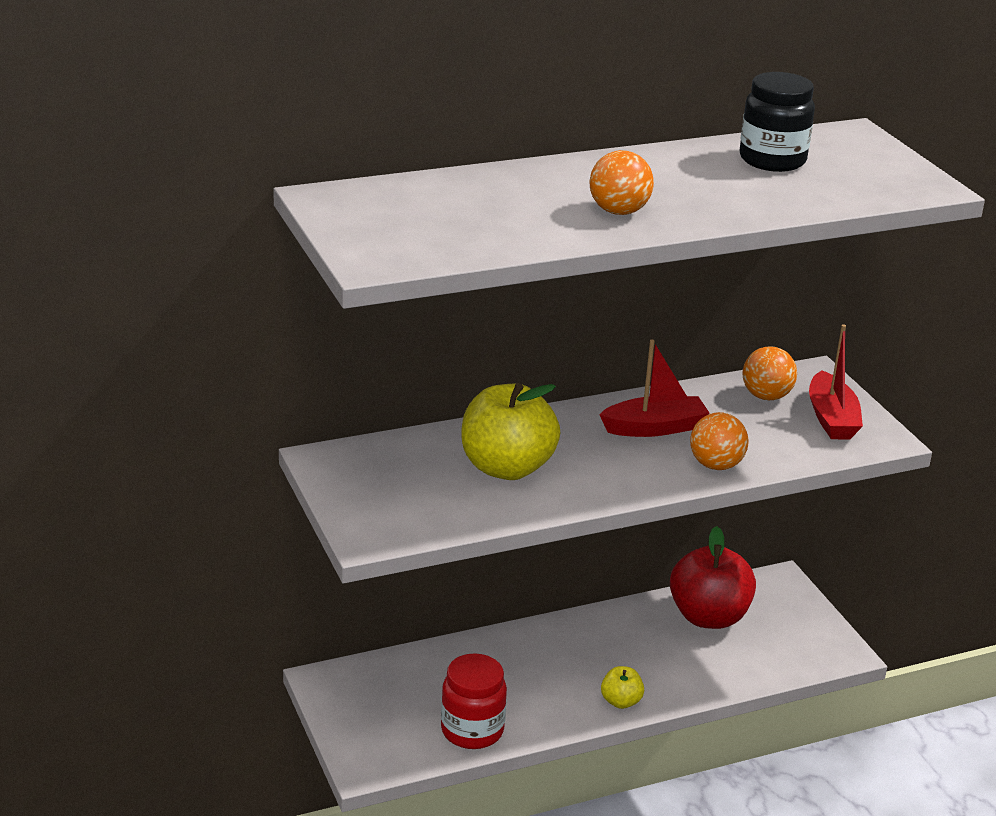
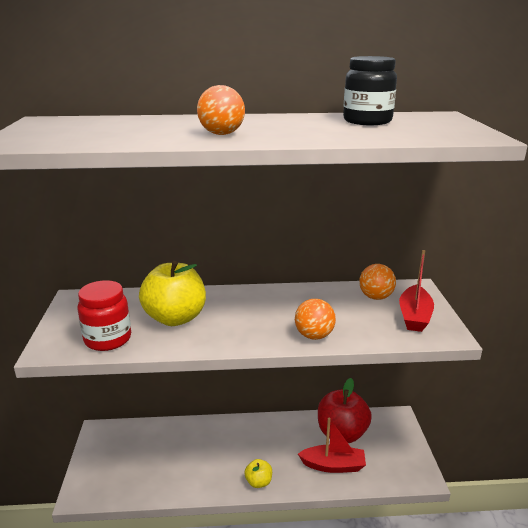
camera: 20 degrees right, 5 degrees down
red jar [441,653,507,749] -> red jar moved to [78,280,131,351]
red boat [599,340,709,437] -> red boat moved to [298,418,366,473]

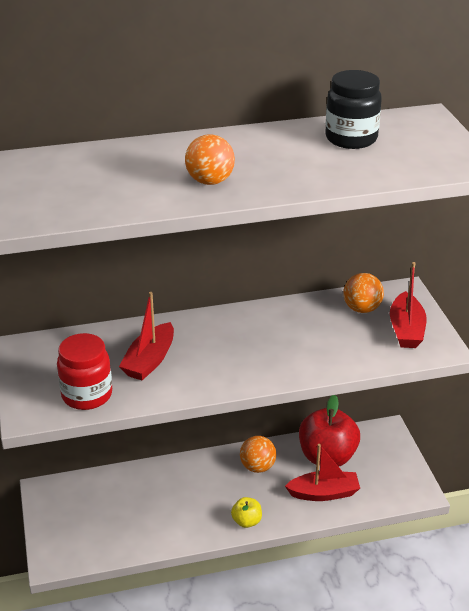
camera: 10 degrees left, 10 degrees up
yellow apple [139,261,206,326] -> red boat [119,292,174,380]
orange ball [295,299,336,340] -> orange ball moved to [240,436,276,473]

